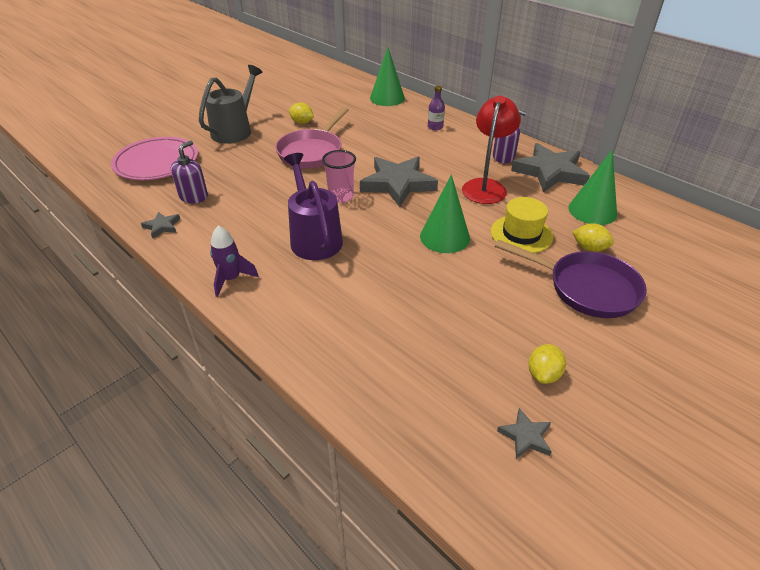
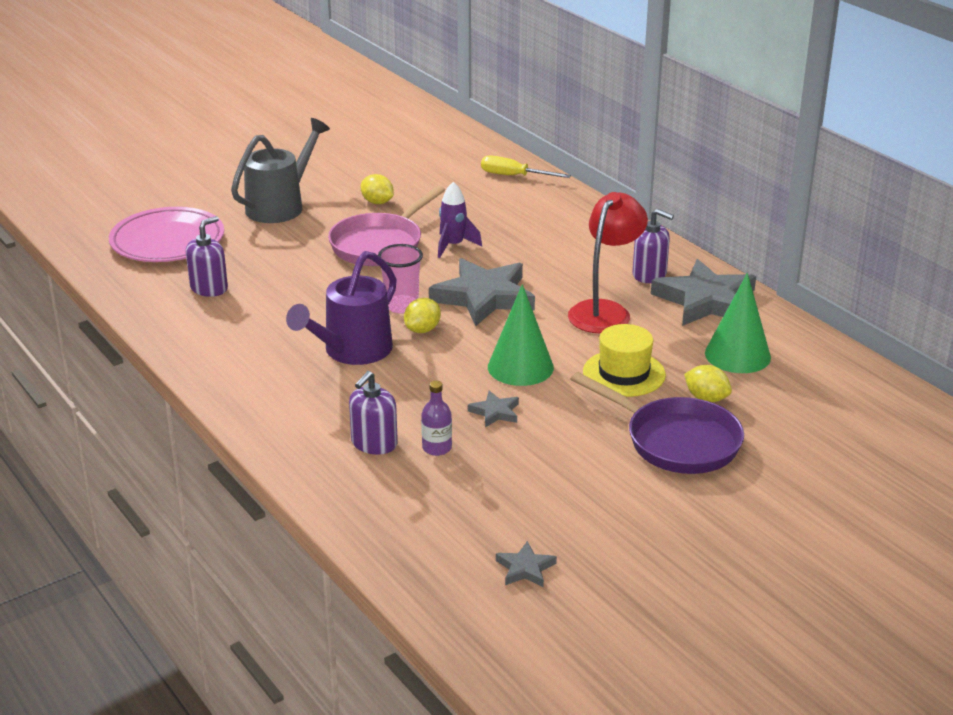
camera: 10 degrees right, 10 degrees down
grey star [141,212,180,238] -> grey star moved to [468,391,519,427]
purple rocket [210,226,259,297] -> purple rocket moved to [438,182,482,258]
purple watering can [284,153,343,260] -> purple watering can turned 135 degrees counterclockwise [286,251,397,365]
green cone [370,47,405,106] -> yellow screwdriver [481,155,571,178]
purple bottle [428,86,445,130] -> purple bottle moved to [421,381,452,456]
yellow lemon [528,344,566,384] -> yellow lemon moved to [404,298,441,333]
none -> purple soap dispenser [349,371,398,455]

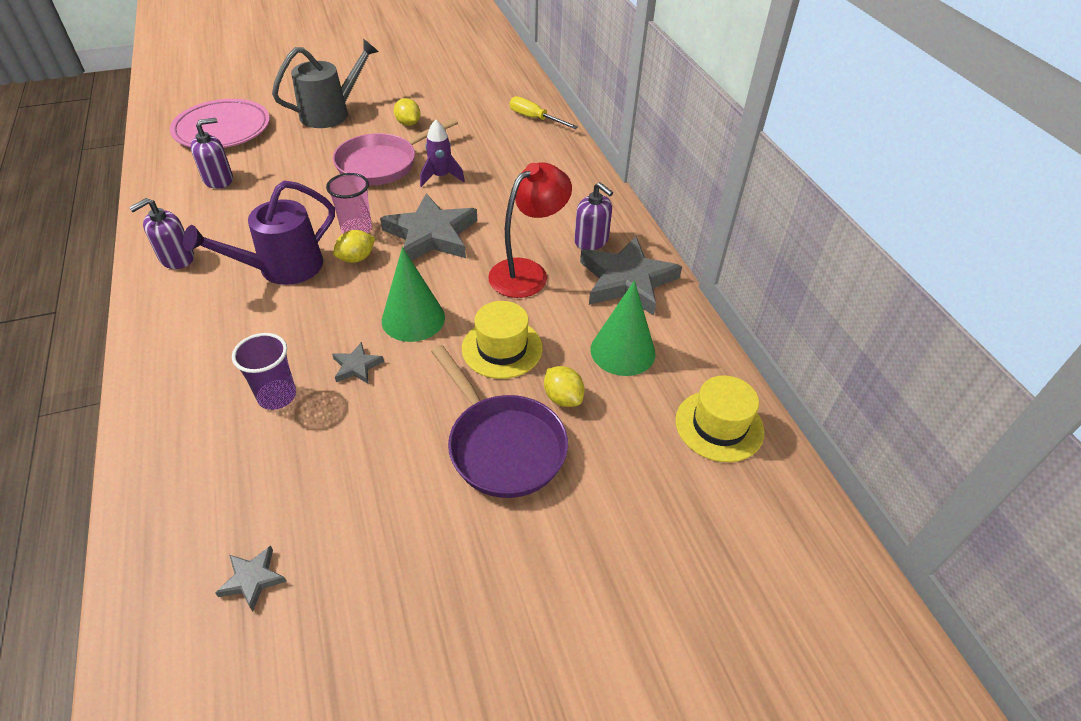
camera: 15 degrees right, 15 degrees up
purple soap dispenser [349,371,398,455] -> purple soap dispenser moved to [129,198,194,269]
purple bottle [421,381,452,456] -> purple cup [232,333,296,410]
none -> yellow hat [675,375,764,462]

